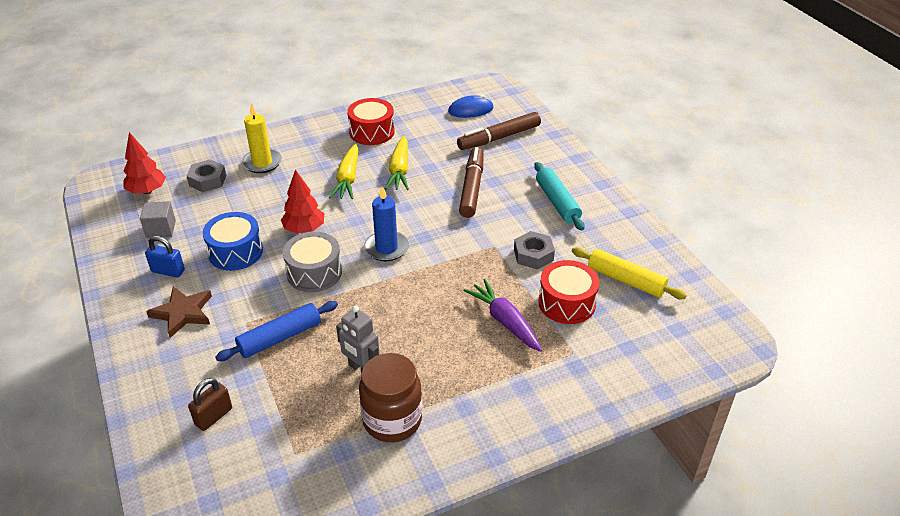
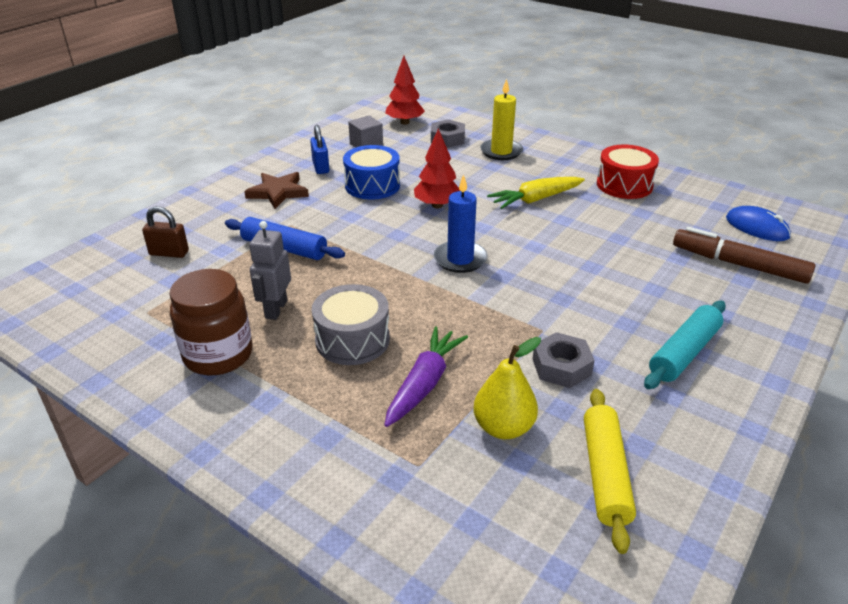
camera: 60 degrees right, 5 degrees down
grey drum [283,231,342,292] -> grey drum moved to [312,284,390,365]
yellow carrot [385,136,409,190] -> none
brown marker [459,147,484,218] -> none
red drum [538,260,600,324] -> yellow pear [473,337,541,439]

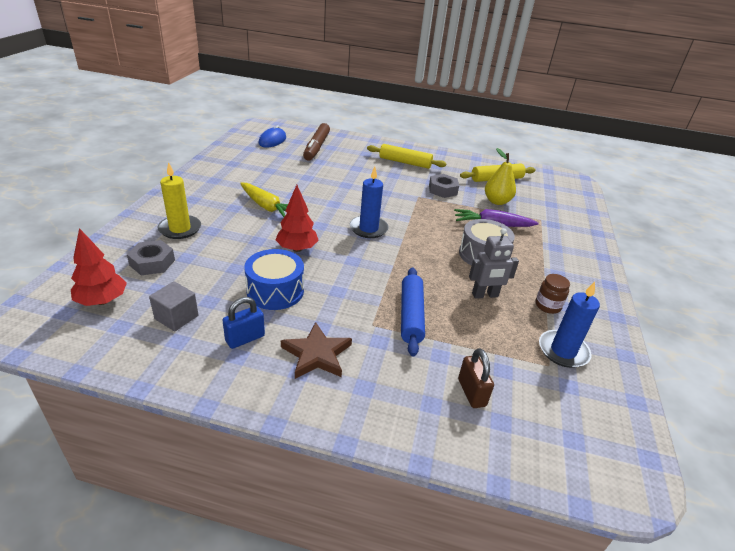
camera: 115 degrees left, 0 degrees up
brown jar [169,269,253,375] -> brown jar [536,274,570,314], size x0.53
red drum [597,145,659,199] -> none
turquoise rolling pin [644,301,726,389] -> yellow rolling pin [367,144,447,169]
none -> blue candle [539,282,600,368]

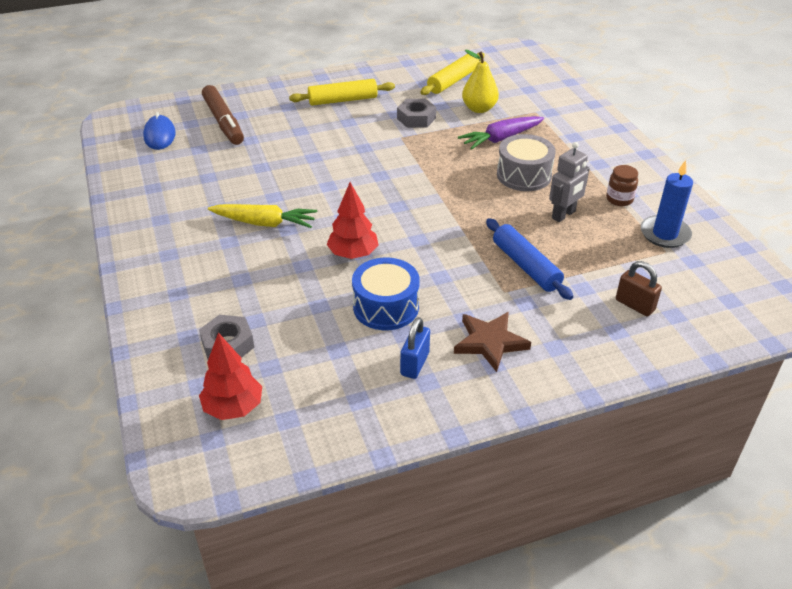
camera: 30 degrees left, 5 degrees up
grey cube [149,281,199,331] -> none
yellow candle [157,162,201,239] -> none
blue candle [350,166,389,238] -> none

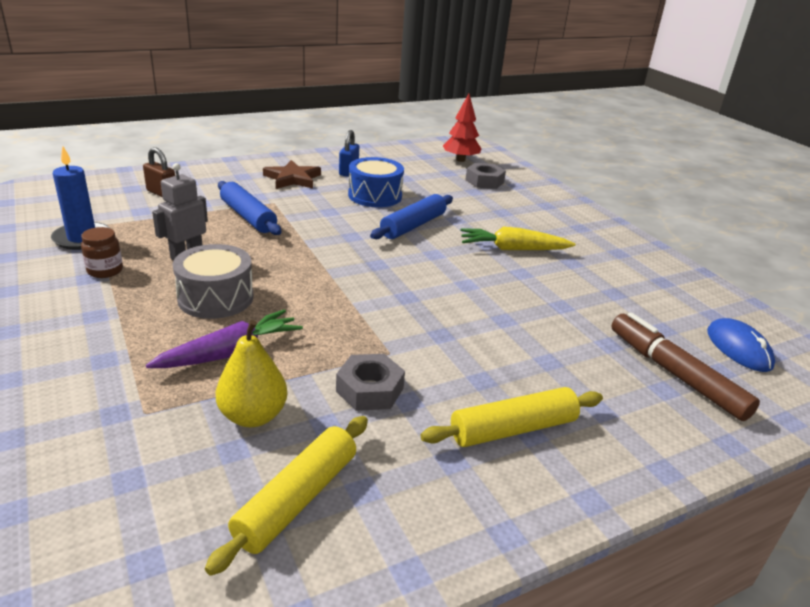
camera: 170 degrees right, 10 degrees down
red tree [326,182,378,259] -> blue rolling pin [370,194,453,239]

